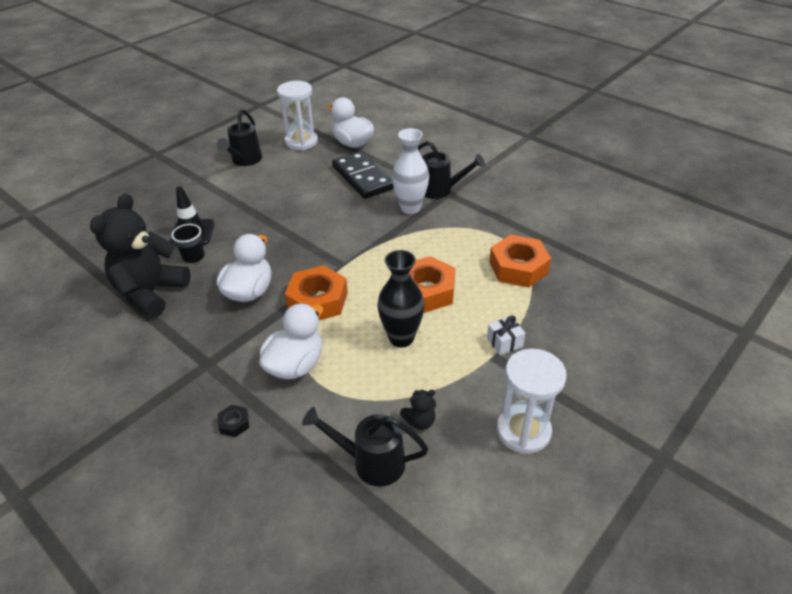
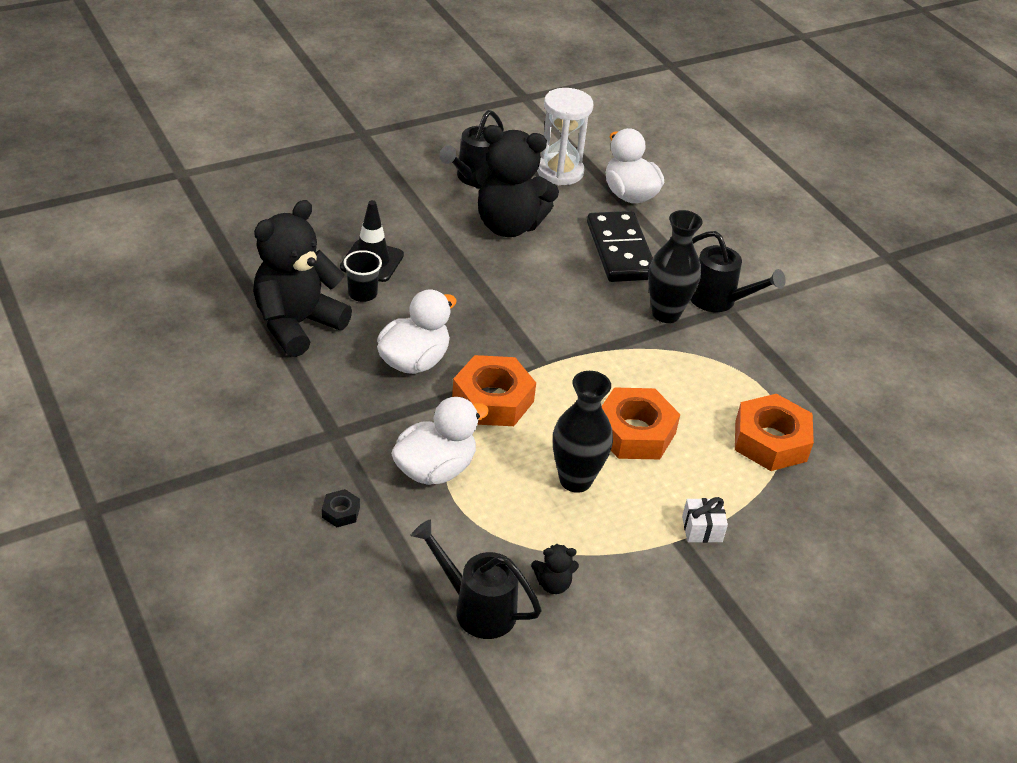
camera: 15 degrees right, 0 degrees up
white vase [392,128,429,214] -> black vase [648,210,703,323]
white hourglass [497,349,567,454] -> none
none -> black teddy bear [470,125,559,237]

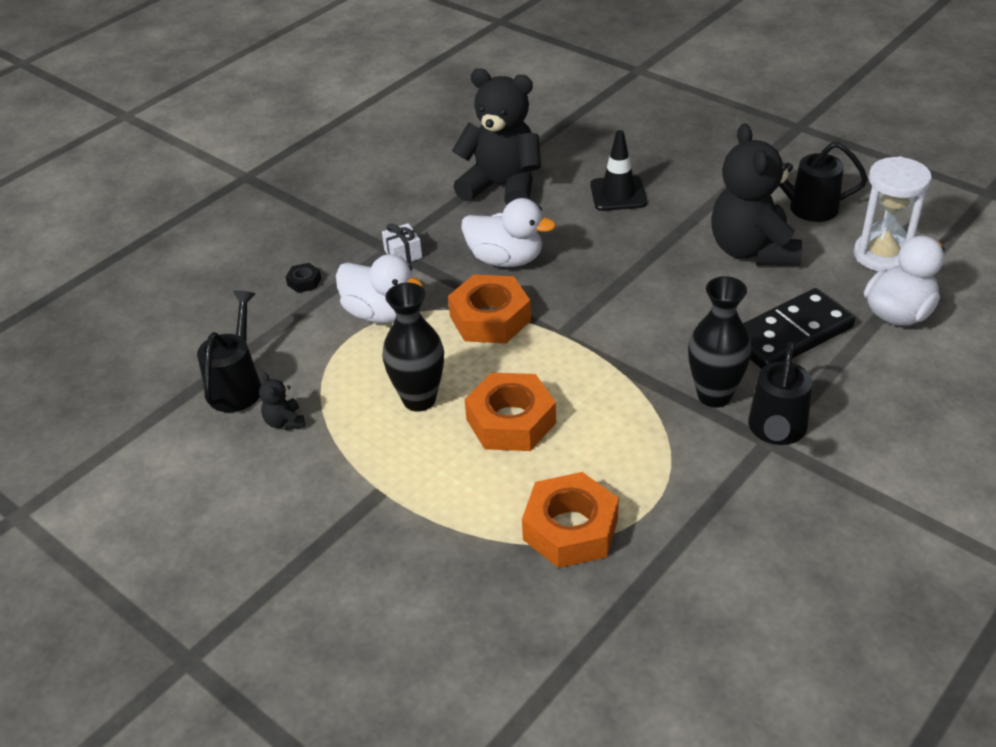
camera: 75 degrees right, 0 degrees up
black cup [344,250,382,302] -> none
white gift [682,497,728,543] -> white gift moved to [382,223,422,263]

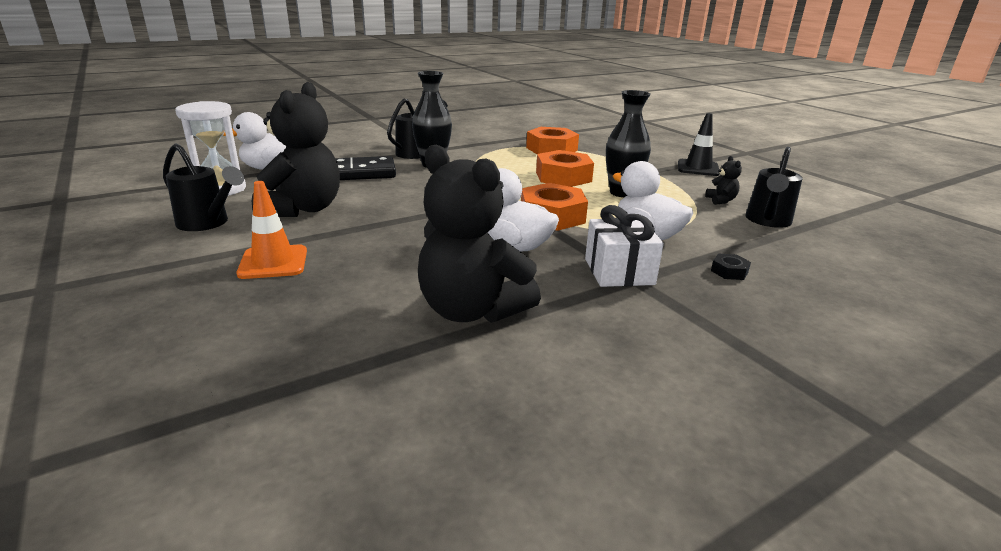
camera: 165 degrees left, 15 degrees down
white gift [382,223,422,263] -> white gift [585,205,664,287], size x1.72
black traffic cone [590,130,647,211] -> black traffic cone moved to [678,113,720,176]
none -> orange traffic cone [236,181,307,279]

